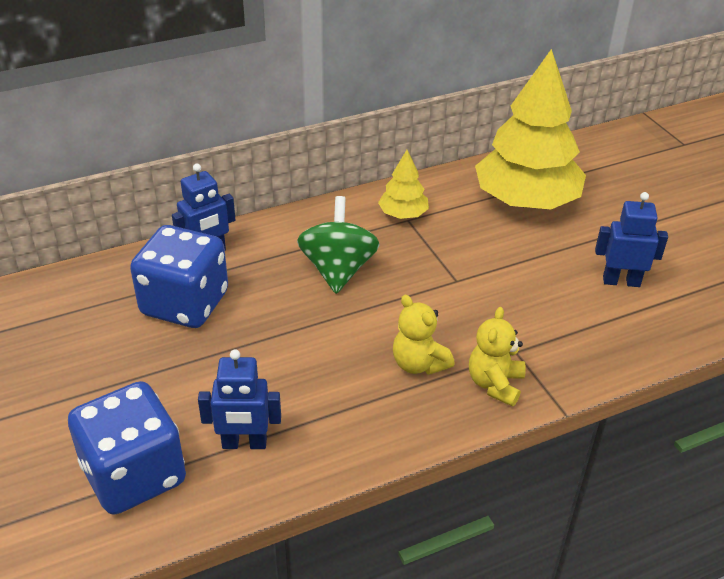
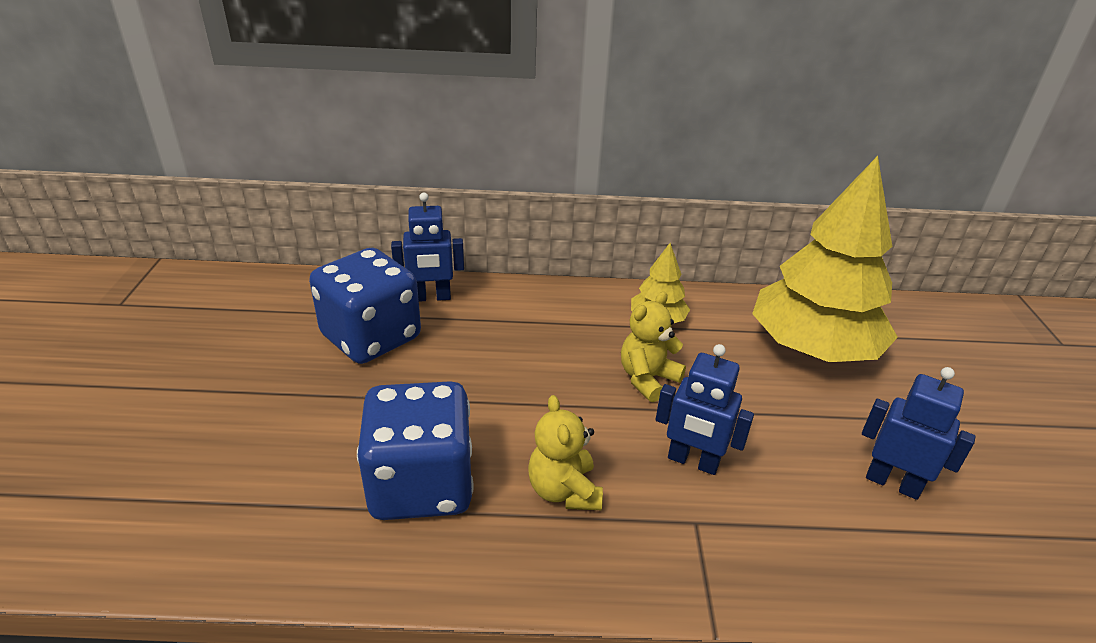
camera: 25 degrees right, 5 degrees down
blue dice [68,381,186,515] -> blue dice moved to [357,381,474,520]
blue robot [198,349,281,449] -> blue robot moved to [656,344,754,475]
green spinning top [297,196,380,294] -> none
yellow teddy bear [469,307,526,407] -> yellow teddy bear moved to [621,292,686,402]

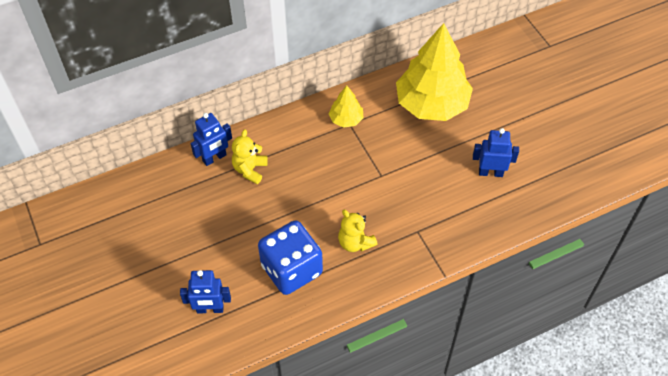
camera: 25 degrees left, 20 degrees up
blue dice [309,248,421,364] -> none
yellow teddy bear [621,292,686,402] -> yellow teddy bear moved to [232,129,268,184]
blue robot [656,344,754,475] -> blue robot moved to [180,270,231,313]

